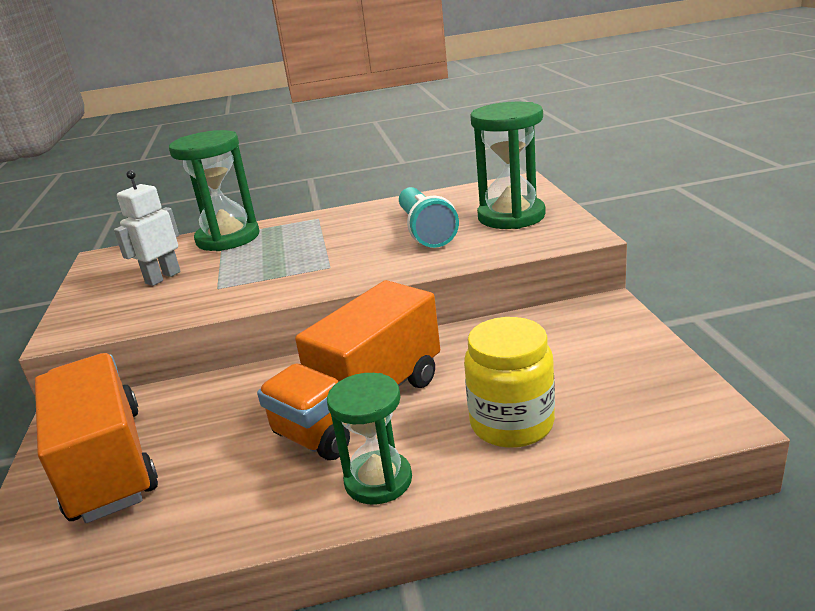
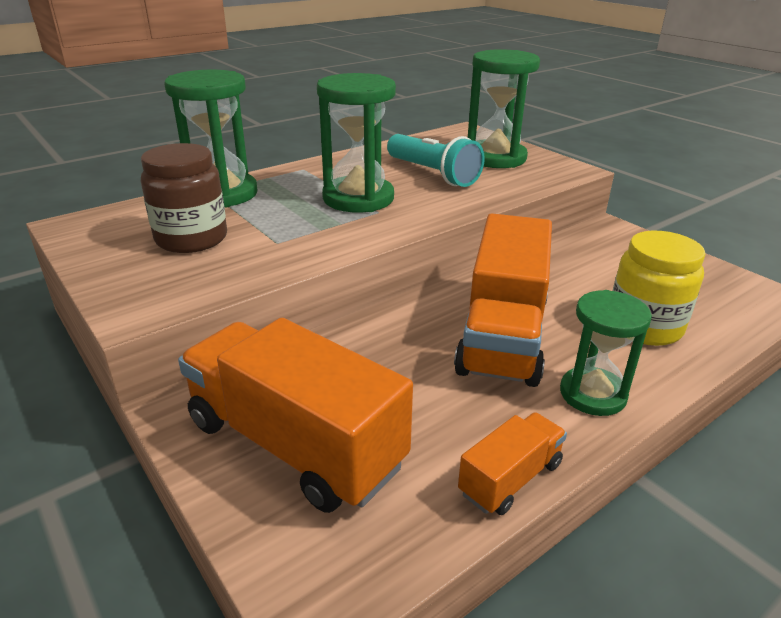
camera: 30 degrees left, 5 degrees up
white robot [114,170,181,286] -> brown jar [141,143,227,253]
none -> green hourglass [317,73,396,212]
none -> orange truck [458,412,567,515]

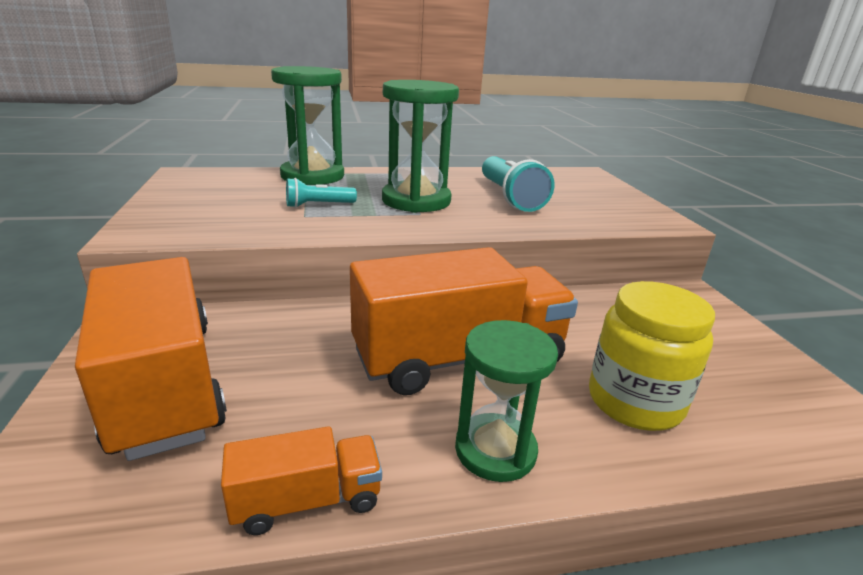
camera: 25 degrees right, 5 degrees down
brown jar [141,143,227,253] -> none
orange truck [454,213,552,387] -> orange truck turned 150 degrees counterclockwise [350,247,578,395]
green hourglass [468,49,540,168] -> none
none -> turquoise flashlight [286,178,357,208]

